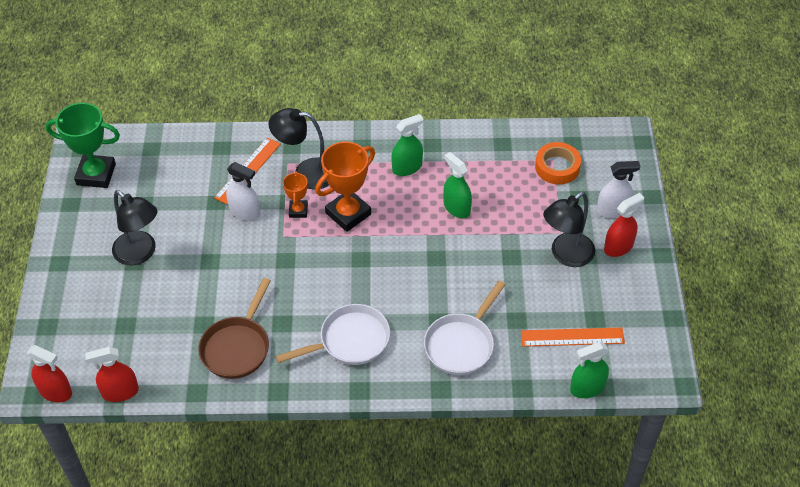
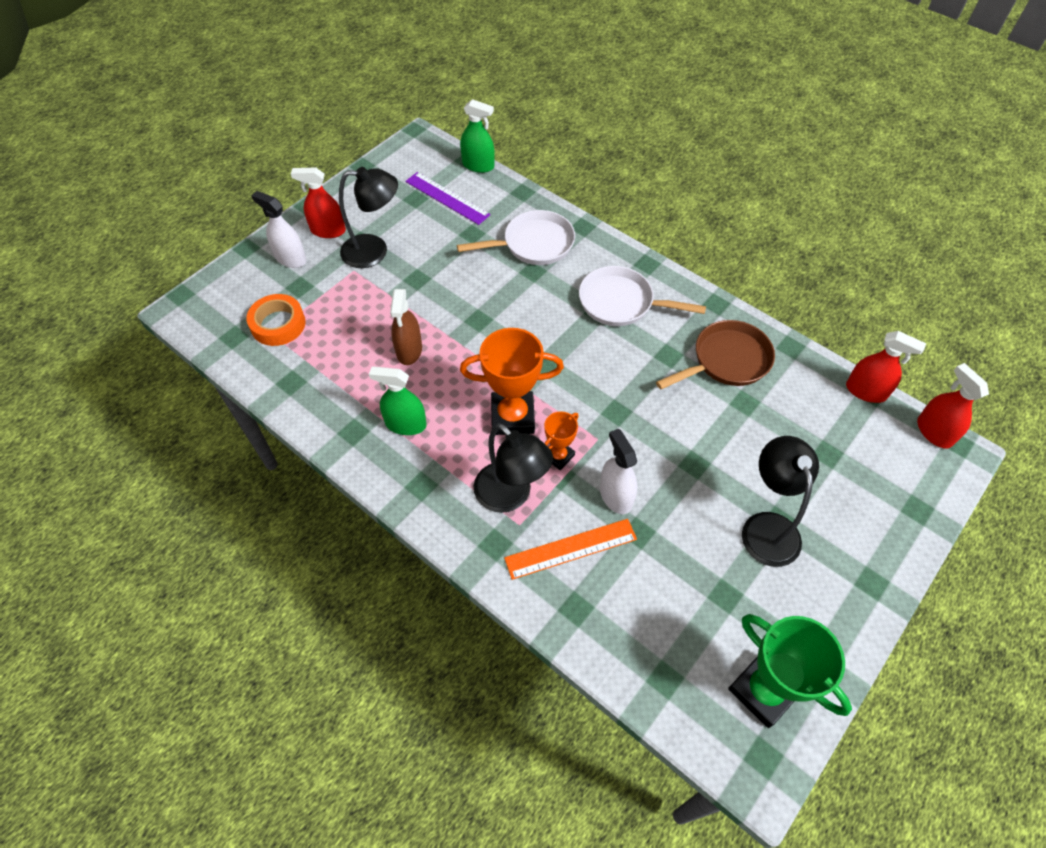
camera: 140 degrees left, 5 degrees up
green spray bottle [443,152,472,218] -> brown spray bottle [390,289,422,365]
orange ruler [521,328,625,347] -> purple ruler [405,172,490,225]

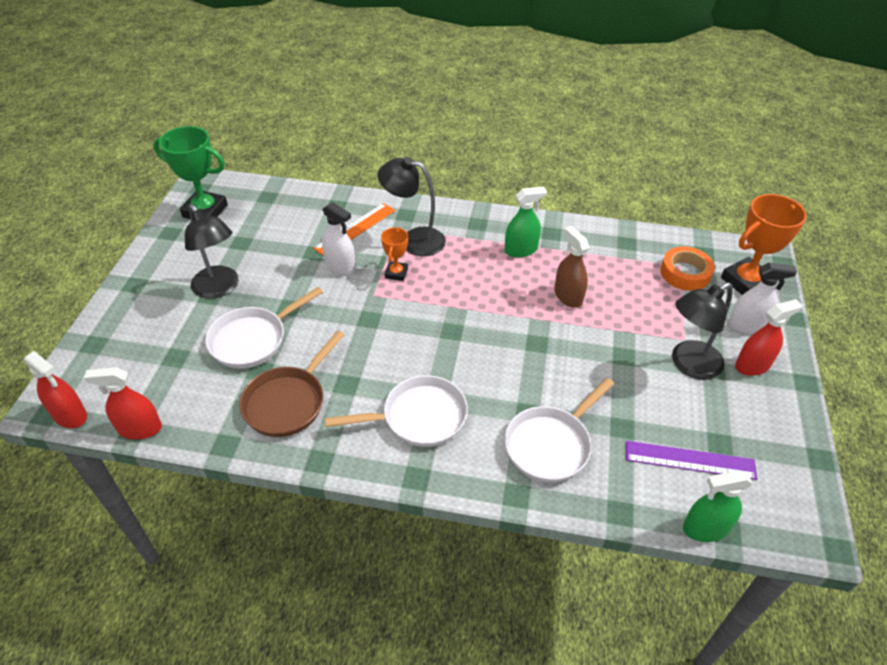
camera: 150 degrees right, 10 degrees down
orange trophy [460,328,564,435] -> orange trophy moved to [721,194,807,295]
none -> white pan [205,287,323,369]

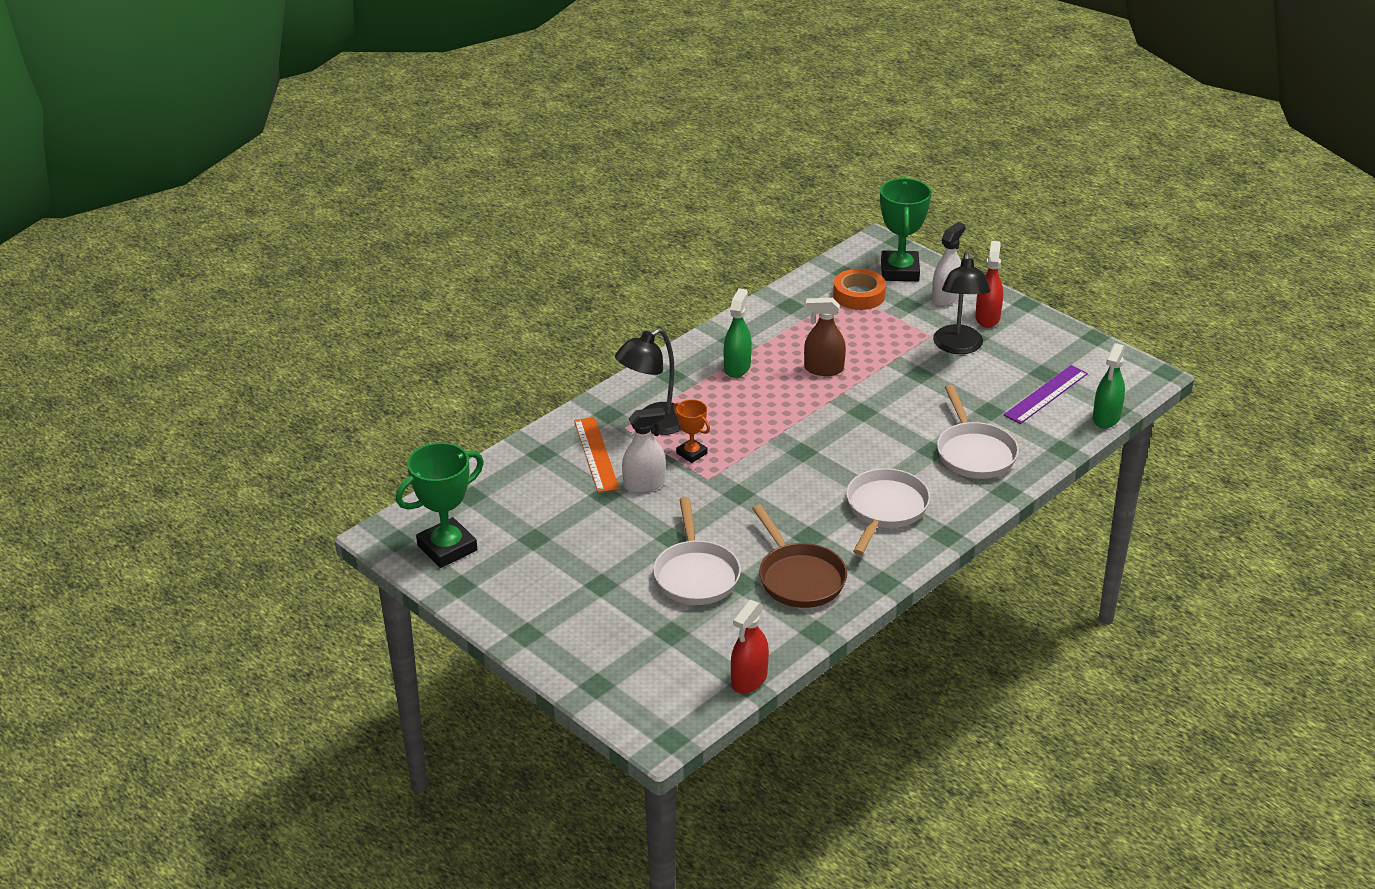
camera: 55 degrees left, 10 degrees down
red spray bottle [24,351,87,428] -> none
black lamp [185,204,238,299] -> none
orange trophy [721,194,807,295] -> green trophy [880,178,931,281]

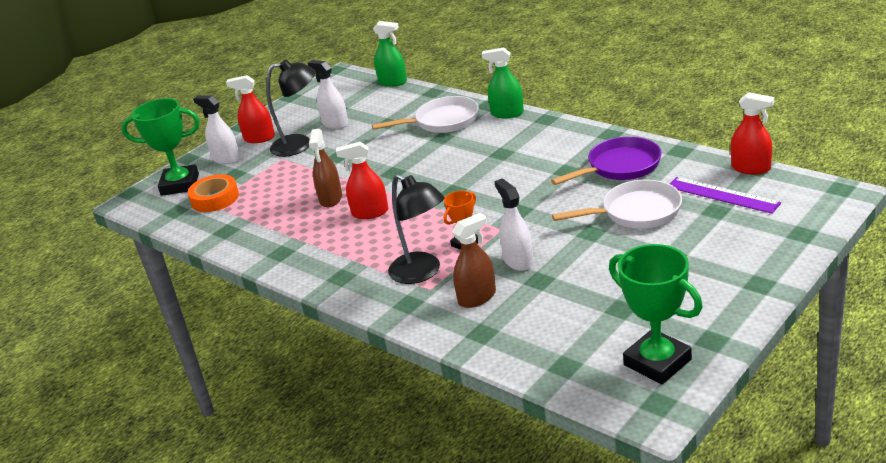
camera: 90 degrees left, 5 degrees down
orange ruler [574,417,620,493] -> brown spray bottle [452,213,496,308]
green spray bottle [724,288,752,378] -> green spray bottle moved to [482,48,524,118]
brown pan [752,505,847,608] -> purple pan [551,137,662,185]
white pan [846,468,930,555] -> none
purple ruler [1004,365,1088,424] -> purple ruler moved to [670,177,781,214]
none -> white spray bottle [308,60,348,129]
none -> red spray bottle [336,142,388,219]

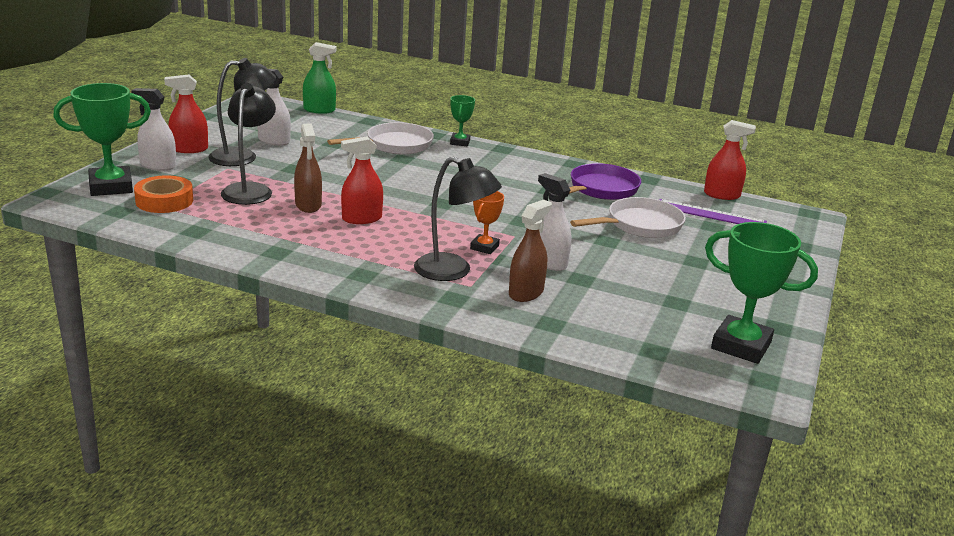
camera: 25 degrees left, 5 degrees down
green spray bottle [482,48,524,118] -> green trophy [450,95,475,146]
none -> black lamp [221,83,276,205]

